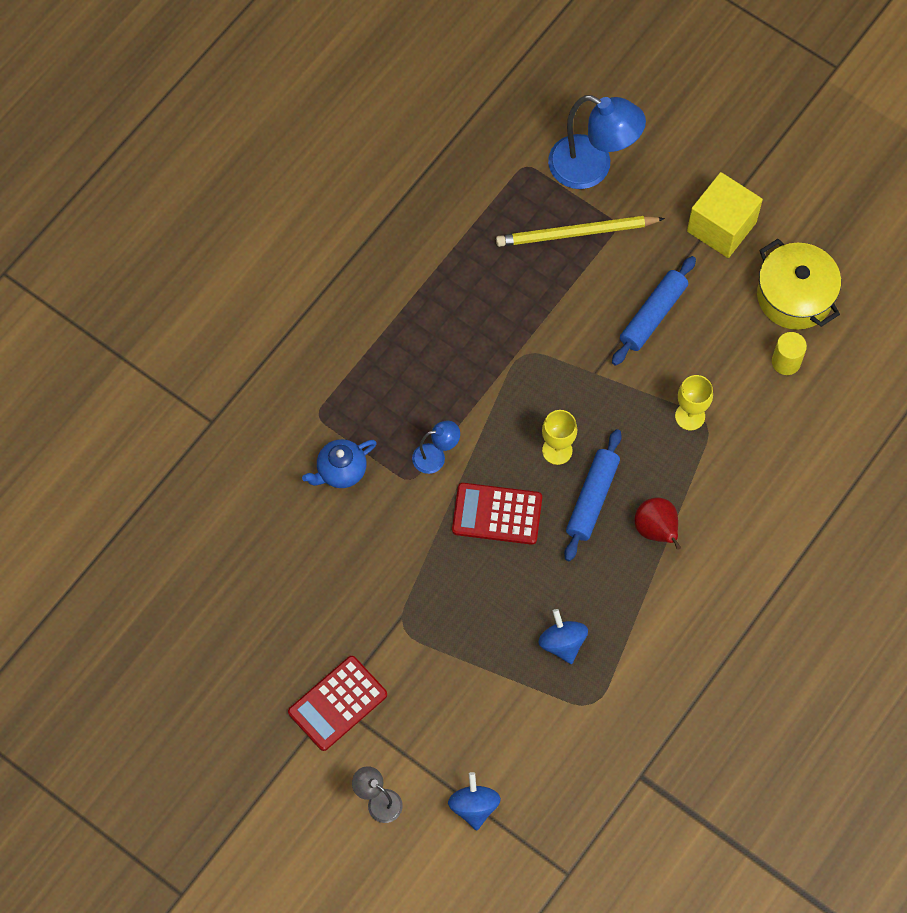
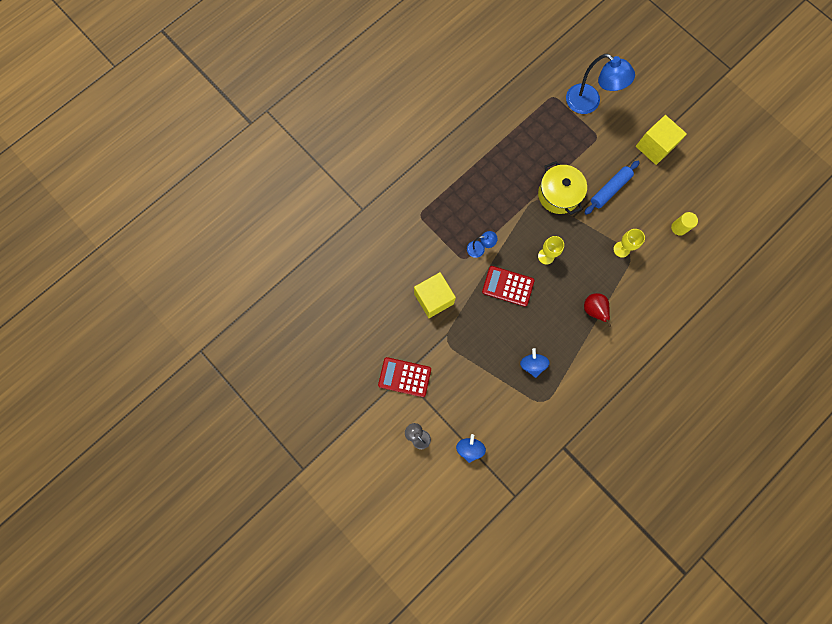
camera: 10 degrees right, 10 degrees up
red calculator [288,656,387,751] -> red calculator turned 45 degrees clockwise [378,357,431,397]
blue teapot [302,439,377,488] -> none
yellow pencil [496,216,665,247] -> none
blue rolling pin [564,429,622,561] -> none
yellow pot [757,239,841,330] -> yellow pot moved to [538,161,587,215]
none -> yellow cube [414,272,456,318]

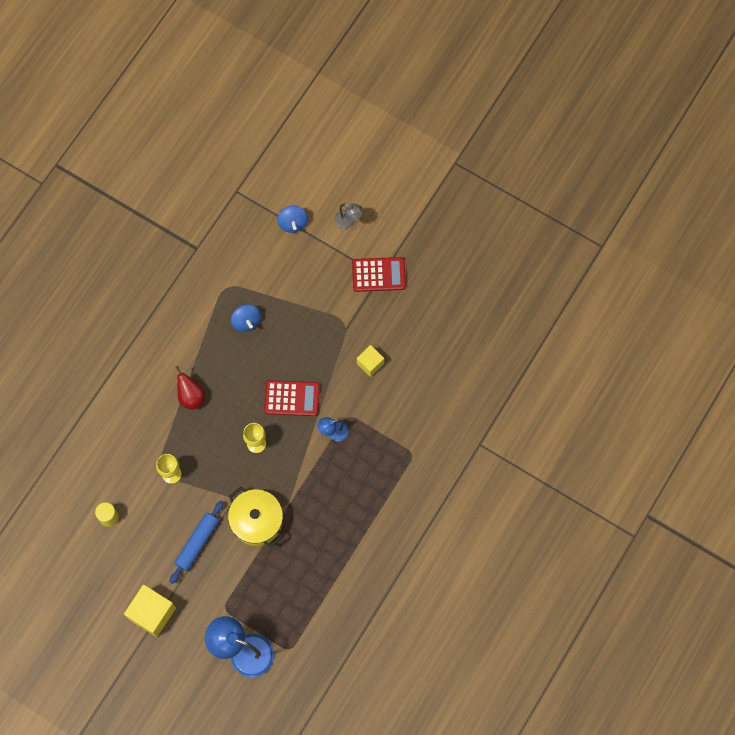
camera: 165 degrees right, 5 degrees down
yellow cube [414,272,456,318] -> yellow cube [357,345,384,377], size x0.59

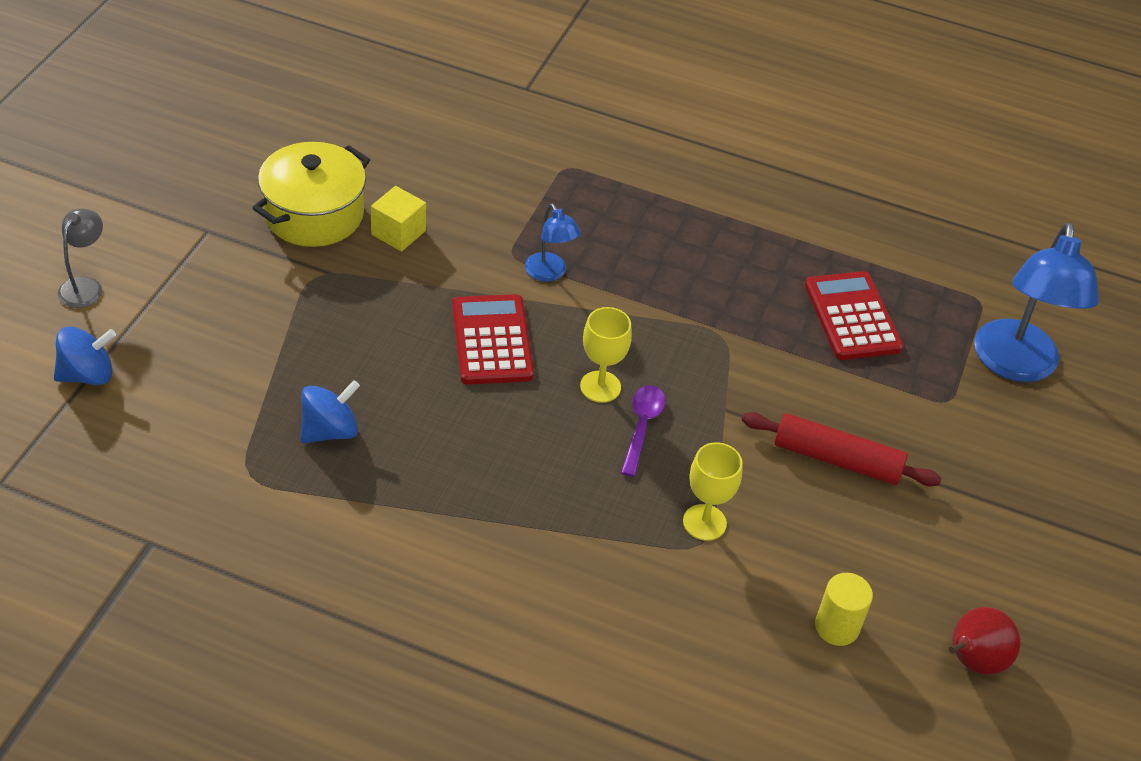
camera: 105 degrees left, 25 degrees down
yellow cube [124,584,176,637] -> none
blue rolling pin [170,501,224,584] -> red rolling pin [742,412,942,487]
red pear [176,366,205,410] -> red pear moved to [949,607,1020,675]
yellow pot [228,487,283,548] -> yellow pot moved to [253,142,370,247]
red calculator [352,257,406,292] -> red calculator moved to [805,271,903,360]
none -> purple spoon [621,385,666,477]

